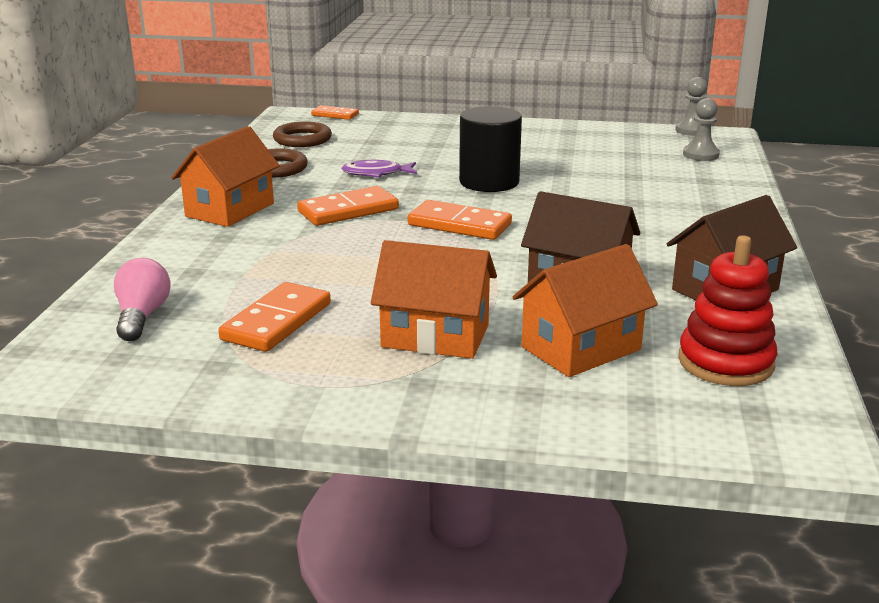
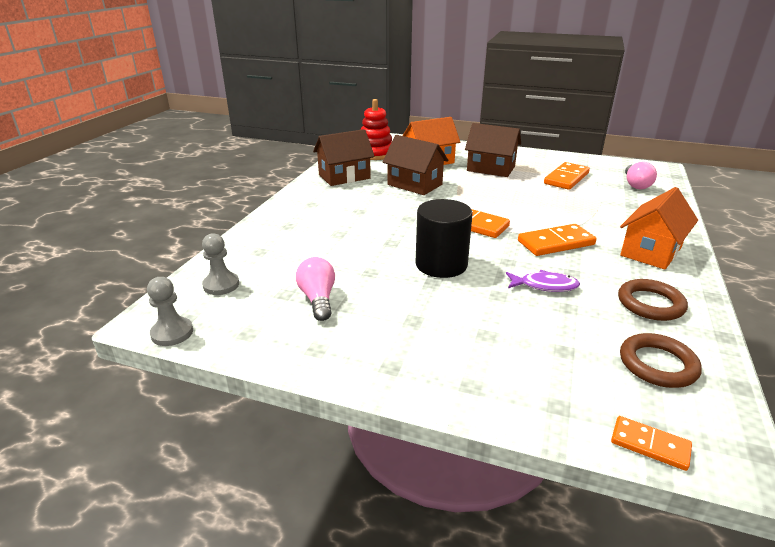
camera: 170 degrees left, 5 degrees up
orange house [371,240,497,359] -> brown house [465,123,521,177]
none -> pink light bulb [296,257,335,321]

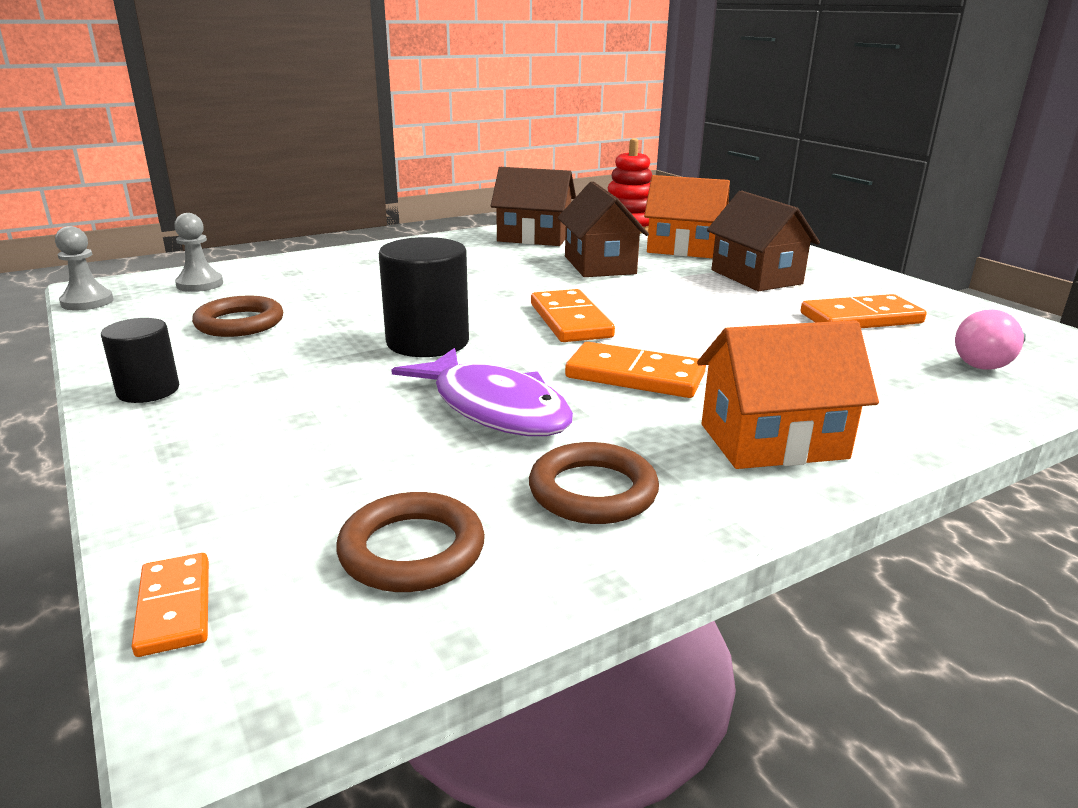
camera: 40 degrees right, 5 degrees down
pink light bulb [296,257,335,321] -> brown ring [192,295,283,337]
purple fish [506,270,580,292] -> purple fish [391,348,573,436], size x1.71
none -> black cylinder [101,318,179,403]

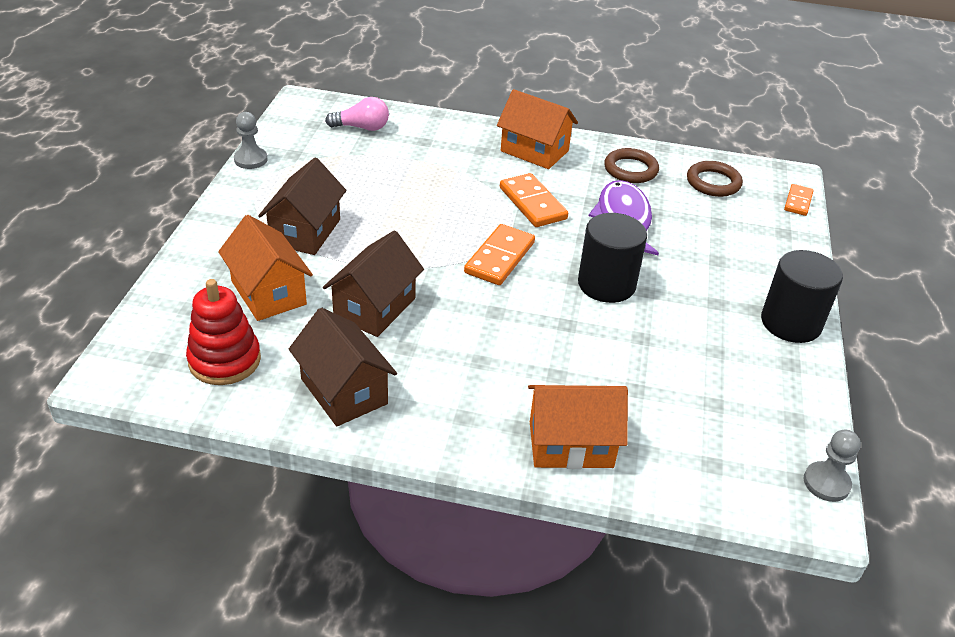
camera: 140 degrees left, 15 degrees up
black cylinder [101,318,179,403] -> black cylinder [761,250,843,343], size x1.64
grey pawn [174,213,223,292] -> grey pawn moved to [234,112,267,169]
brown ring [192,295,283,337] -> none
orange domino [801,294,926,328] -> none
none -> orange house [528,385,628,469]

